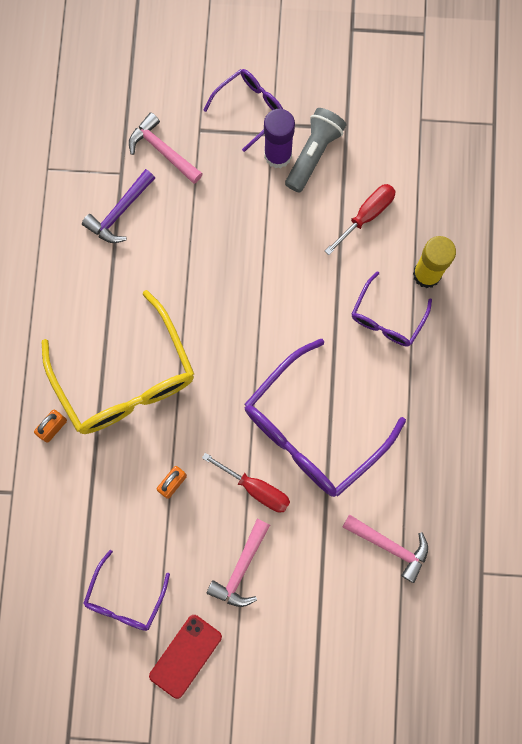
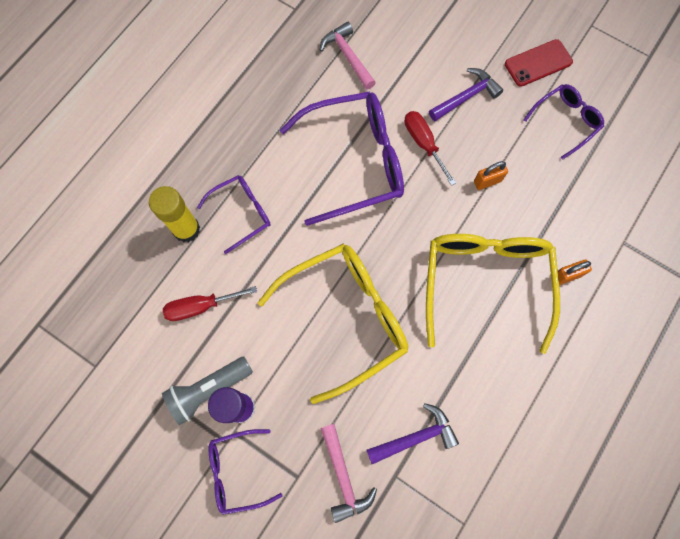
camera: 150 degrees left, 5 degrees down
pink hammer [206,519,270,607] -> purple hammer [429,68,503,121]
none -> yellow glasses [258,244,408,404]

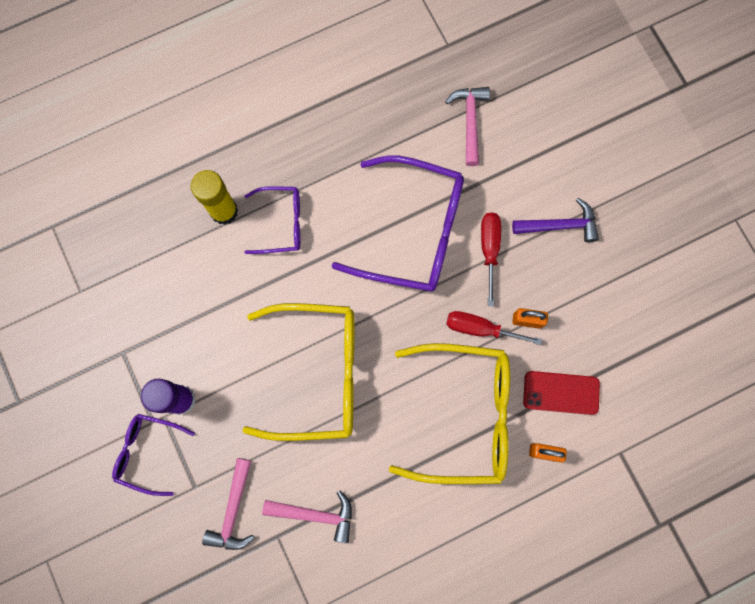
camera: 30 degrees right, 5 degrees up
grey flashlight [162,357,253,425] -> none
red screwdriver [163,286,257,321] -> red screwdriver moved to [446,311,542,345]
purple hammer [367,403,459,464] -> pink hammer [262,491,352,543]
yellow glasses [426,234,560,354] -> yellow glasses turned 60 degrees clockwise [389,343,510,484]
red phone [505,39,573,87] -> red phone moved to [523,371,600,415]
purple glasses [523,84,604,160] -> none

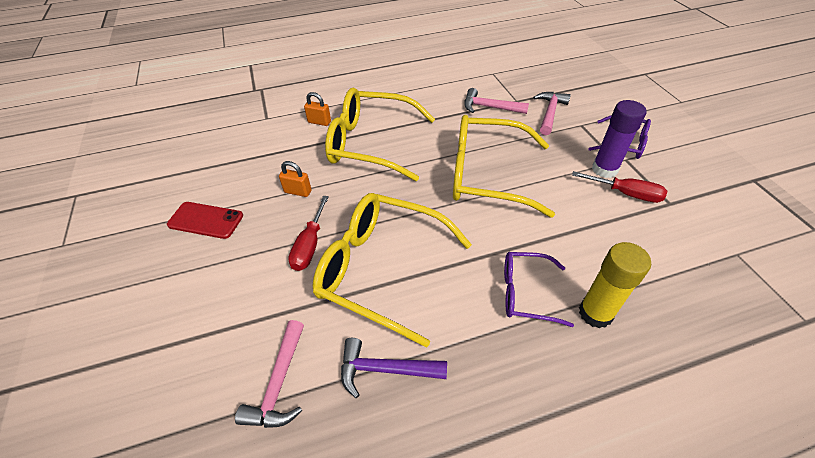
camera: 170 degrees left, 30 degrees down
purple glasses [332,155,464,291] -> yellow glasses [312,193,472,348]
red screwdriver [446,311,542,345] -> red screwdriver moved to [572,171,667,203]
purple hammer [512,198,599,242] -> purple hammer moved to [341,338,447,398]
red phone [523,371,600,415] -> red phone moved to [167,202,243,239]

